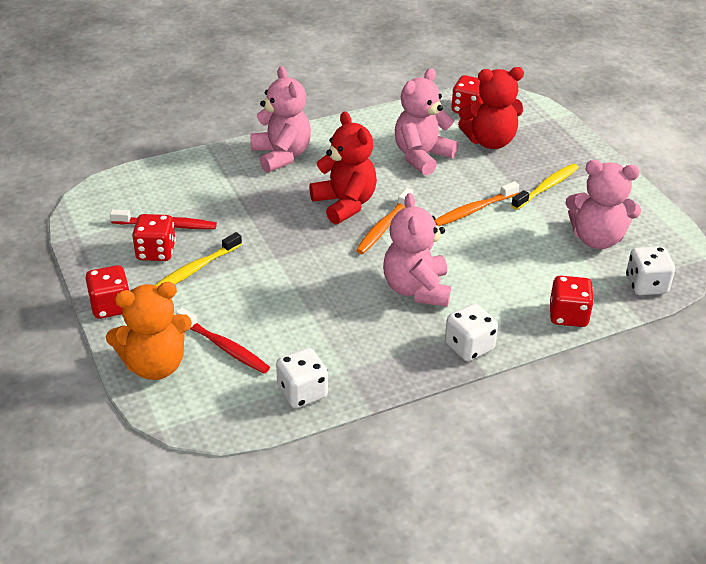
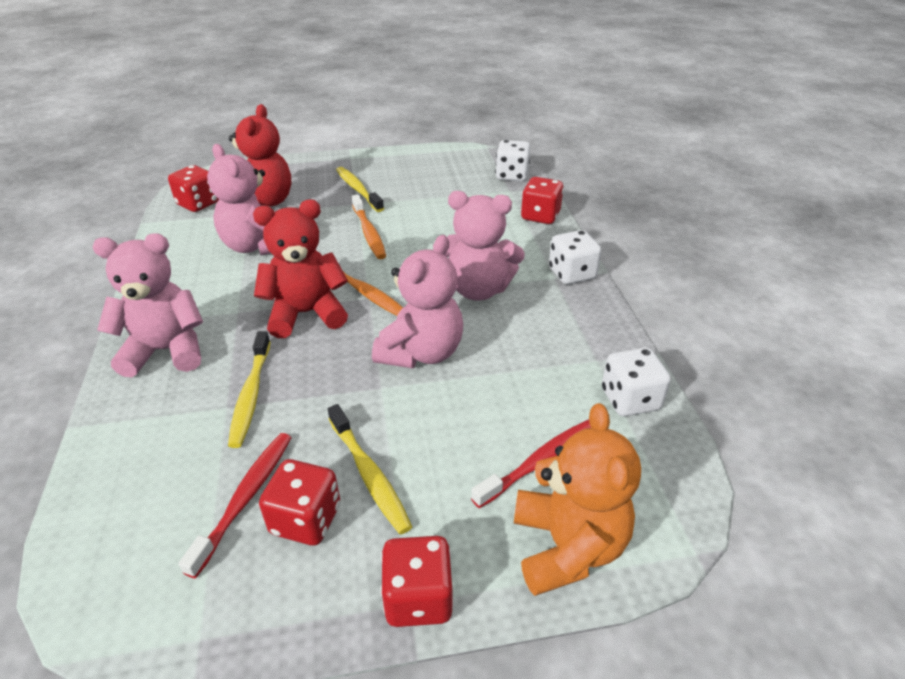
camera: 75 degrees left, 0 degrees up
pink teddy bear [565,160,641,249] -> pink teddy bear moved to [372,235,463,368]
none -> yellow toothbrush [228,331,271,448]

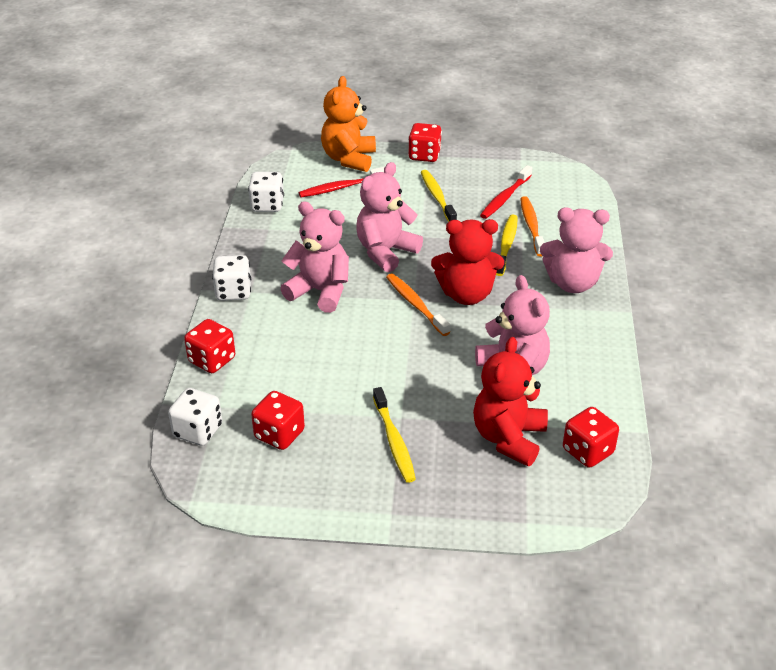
camera: 165 degrees left, 0 degrees up
red dice [259,459,340,545] -> red dice moved to [251,391,305,450]
orange toothbrush [352,194,386,259] -> orange toothbrush moved to [520,196,544,257]

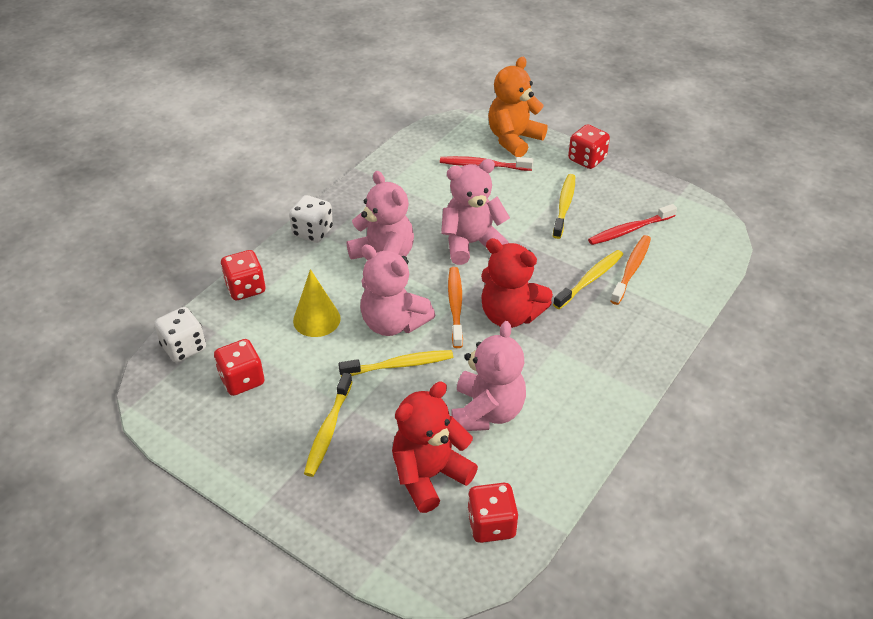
camera: 30 degrees right, 5 degrees up
white dice [248,172,284,212] -> none
pink teddy bear [540,207,613,293] -> pink teddy bear moved to [360,244,435,336]
none -> yellow cone [293,269,341,337]
none -> yellow toothbrush [338,350,453,376]

